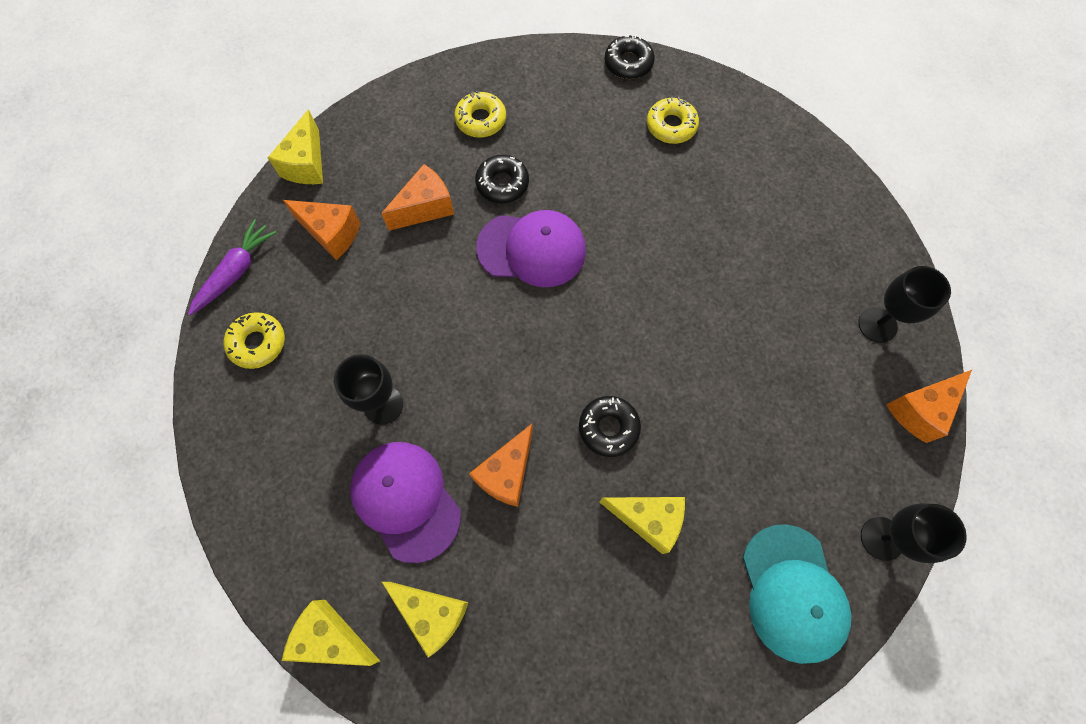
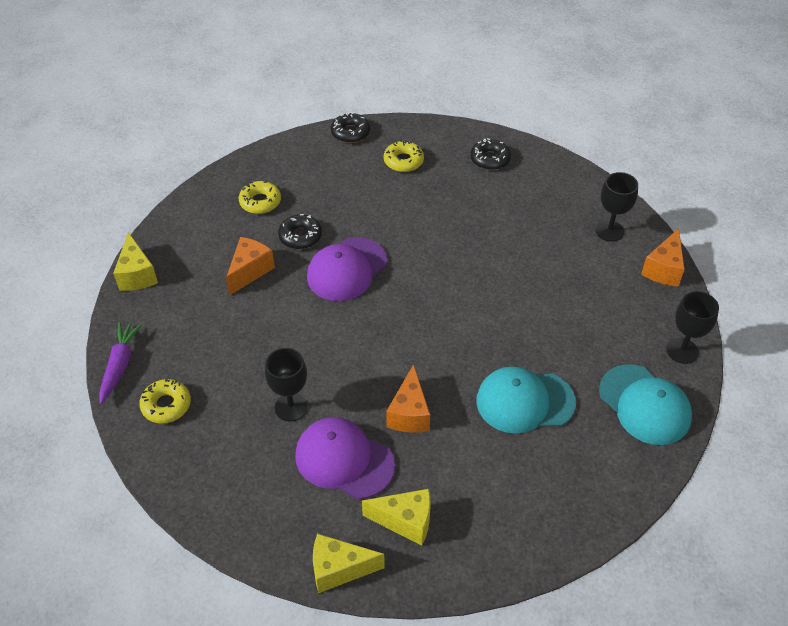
camera: 25 degrees left, 20 degrees down
orange cheese [283,200,360,260] -> none
purple cap [476,210,586,287] -> purple cap turned 150 degrees clockwise [307,237,387,301]
black donut [579,396,641,457] -> black donut moved to [470,138,511,170]
yellow cheese [599,497,685,554] -> turquoise cap [476,367,576,433]

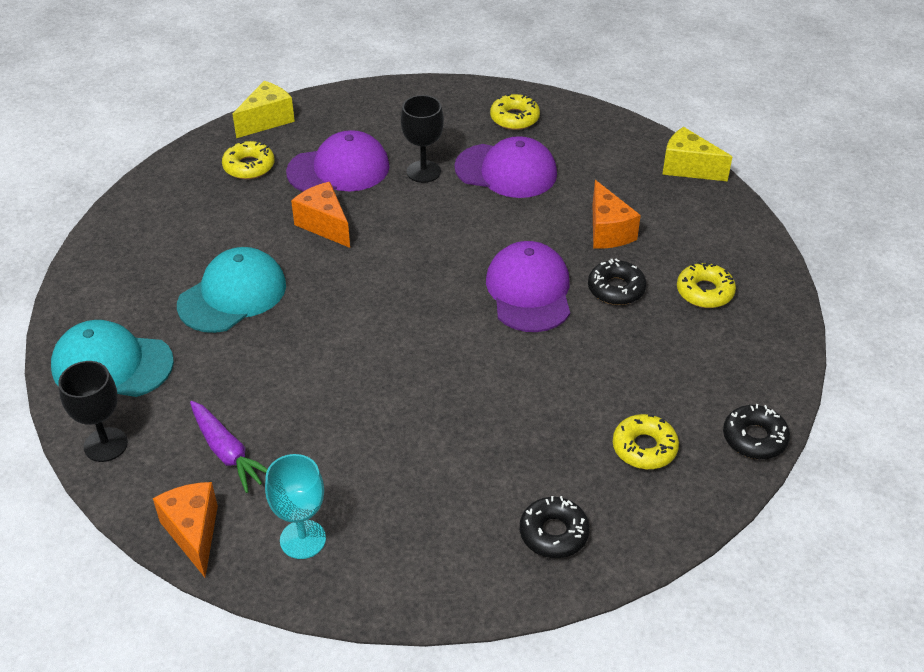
camera: 135 degrees right, 5 degrees down
purple carrot [99,322,142,404] -> purple carrot moved to [190,401,268,493]
yellow cheese [362,489,431,546] -> yellow donut [222,141,275,179]
black goblet [596,172,638,242] -> turquoise goblet [265,454,326,559]
none -> purple cap [454,136,557,198]

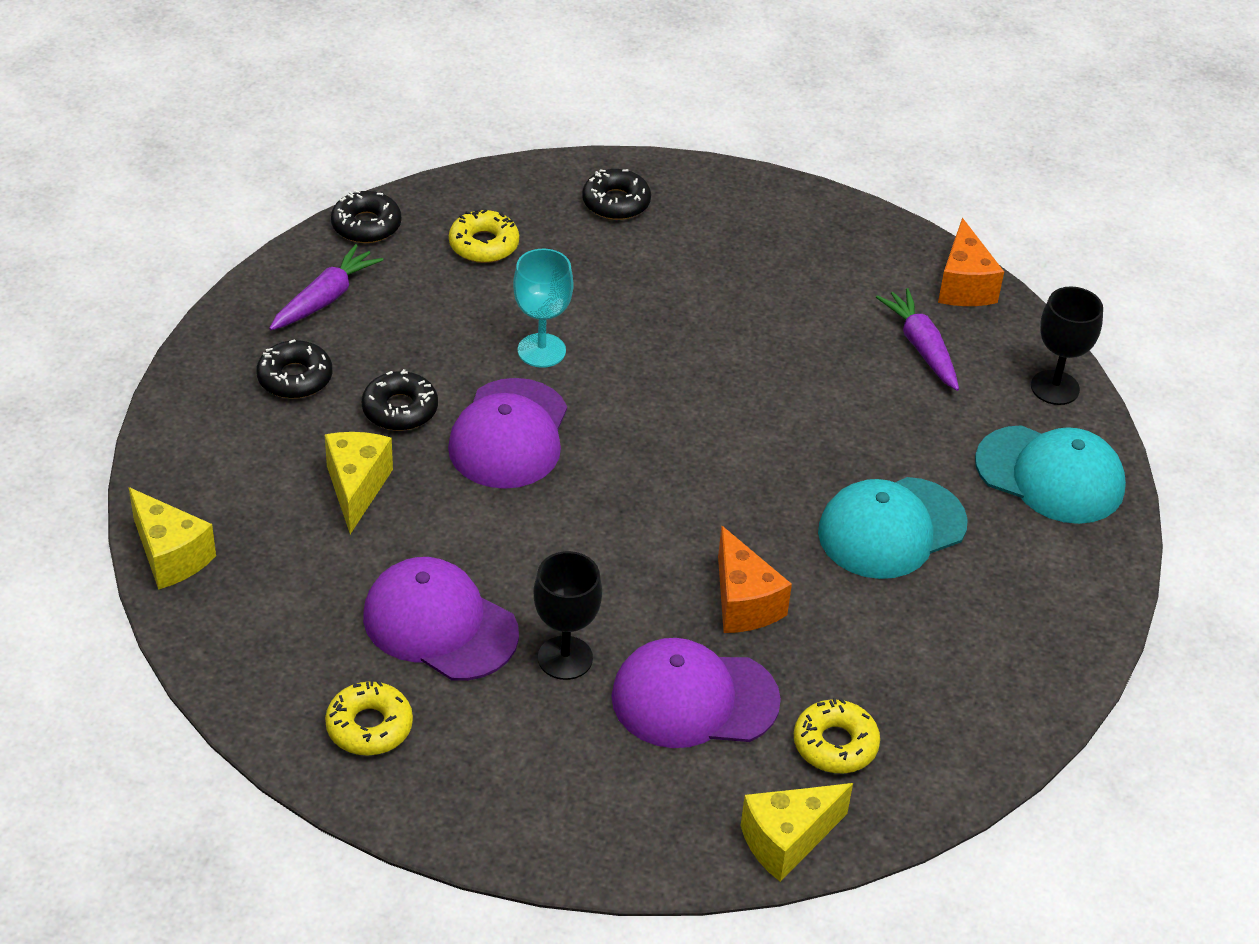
camera: 165 degrees left, 0 degrees up
turquoise goblet [265,454,326,559] -> turquoise goblet moved to [513,249,574,368]
orange cheese [593,180,641,249] -> yellow cheese [325,432,393,534]
yellow donut [677,262,736,308] -> black donut [256,339,332,399]
none -> purple carrot [269,244,383,330]

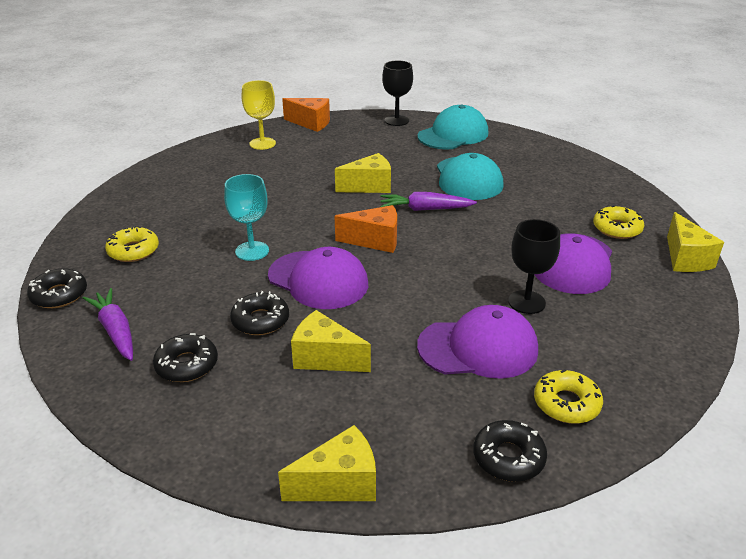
camera: 65 degrees left, 10 degrees down
purple cap [363,557,519,681] -> purple cap turned 150 degrees counterclockwise [417,305,538,379]
black donut [582,169,651,220] -> black donut moved to [473,420,547,482]
orange cheese [718,526,792,633] -> orange cheese moved to [334,205,397,253]
purple carrot [876,288,959,391] -> purple carrot moved to [380,192,477,211]
none -> yellow goblet [242,80,276,150]
none -> yellow cheese [335,153,391,193]

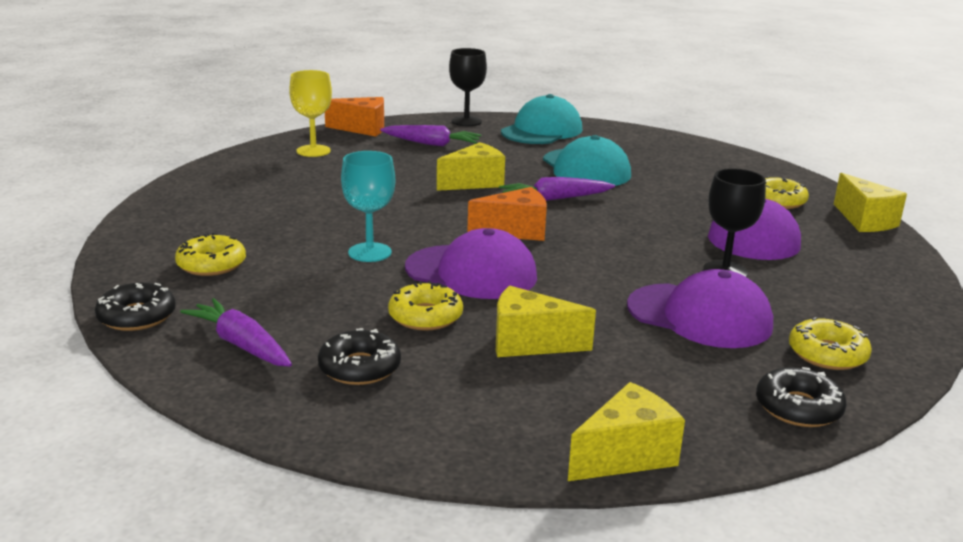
camera: 15 degrees left, 10 degrees down
black donut [230,291,289,335] -> yellow donut [388,281,463,331]
purple cap [417,305,538,379] -> purple cap turned 45 degrees clockwise [627,269,773,348]
none -> purple carrot [380,125,481,146]

